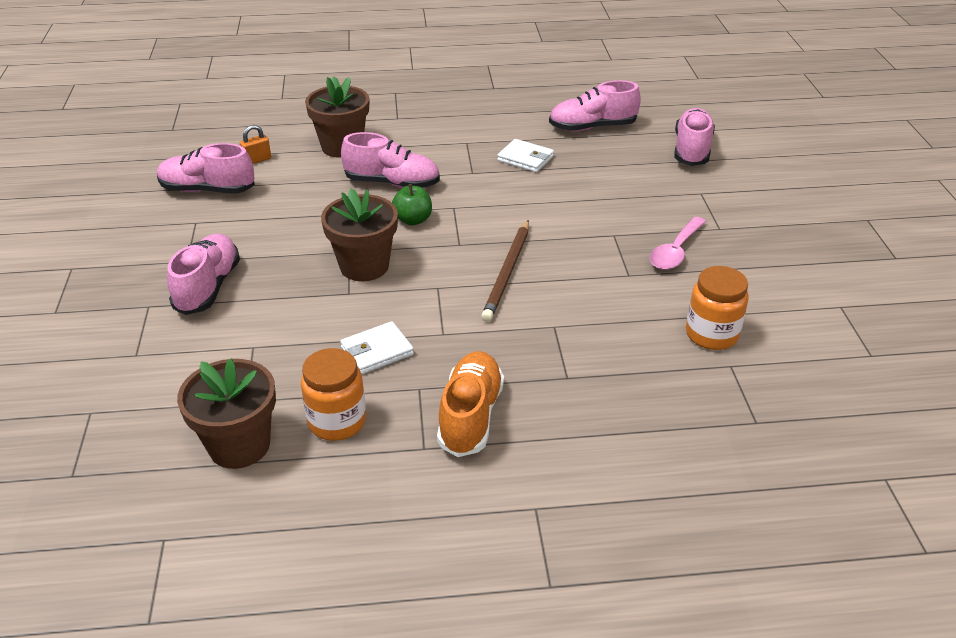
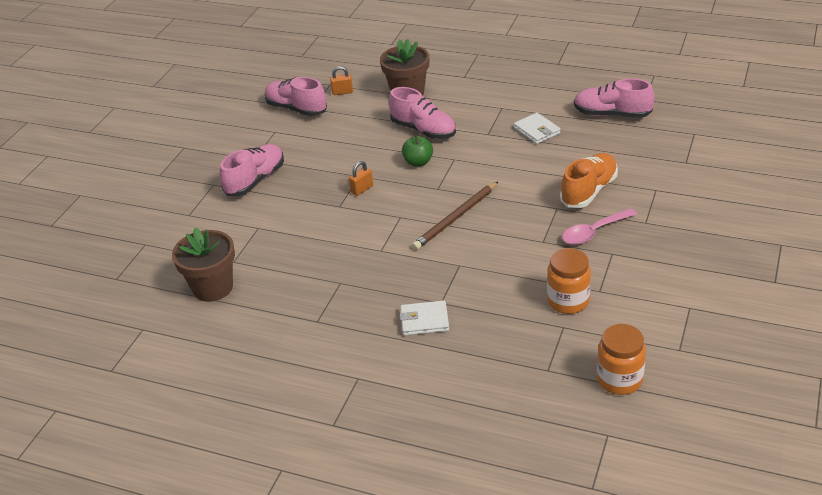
camera: 30 degrees right, 0 degrees up
orange jar [301,348,366,441] -> orange jar moved to [597,324,646,395]
brown flower pot [321,188,398,281] -> orange padlock [349,161,373,196]
white wallet [340,321,414,375] -> white wallet moved to [400,300,449,336]
orange shoe [437,351,504,457] -> orange shoe moved to [560,153,618,208]
pink shoe [675,108,715,166] -> none

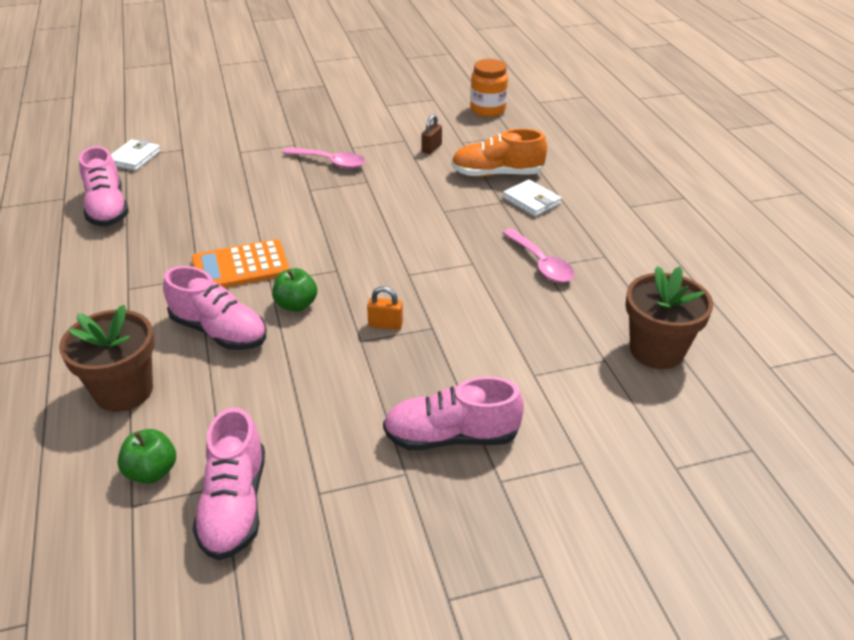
camera: 130 degrees left, 0 degrees up
orange padlock [330,66,353,95] -> green apple [118,429,176,484]
pink shoe [389,87,456,139] -> pink shoe turned 120 degrees clockwise [163,266,266,350]
brown pencil [412,181,499,250] -> none
white wallet [514,113,560,144] -> white wallet moved to [111,139,161,171]
orange jar [547,248,591,314] -> brown padlock [421,114,442,154]
orange shoe [560,153,618,208] -> orange shoe moved to [451,128,547,177]
none -> orange calculator [192,239,289,288]
none -> pink spoon [503,229,574,283]

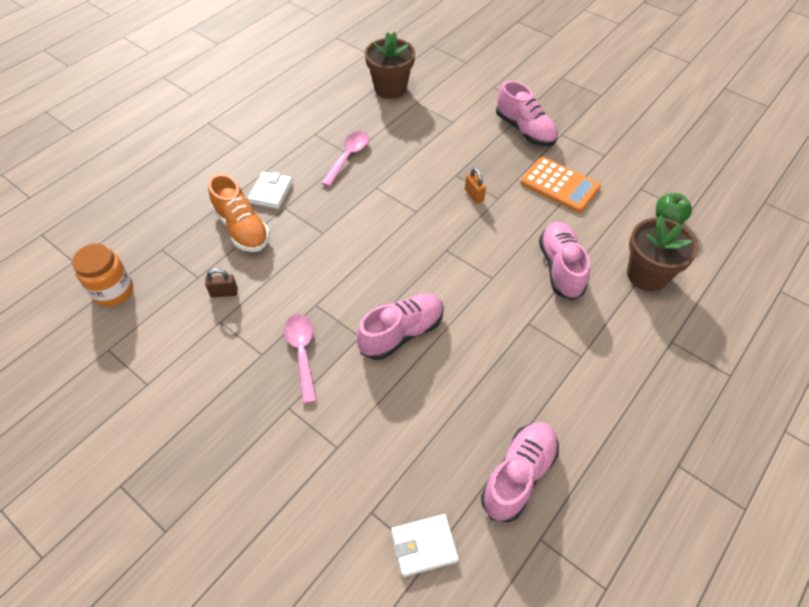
camera: 125 degrees left, 15 degrees up
orange calculator [192,239,289,288] -> orange calculator moved to [520,157,601,213]
pink shoe [192,407,265,560] -> pink shoe moved to [357,294,444,360]
green apple [272,268,317,312] -> none

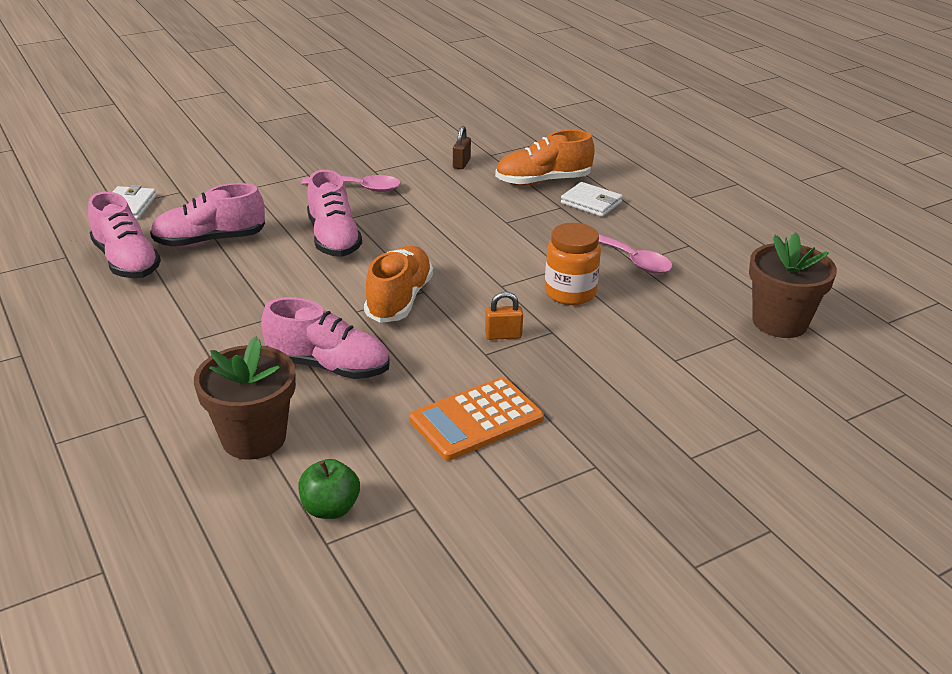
camera: 110 degrees right, 20 degrees down
orange jar [72,243,133,307] -> orange jar moved to [545,223,601,305]
pink shoe [496,81,558,146] -> pink shoe moved to [150,183,265,247]
none -> orange shoe [364,246,433,323]

